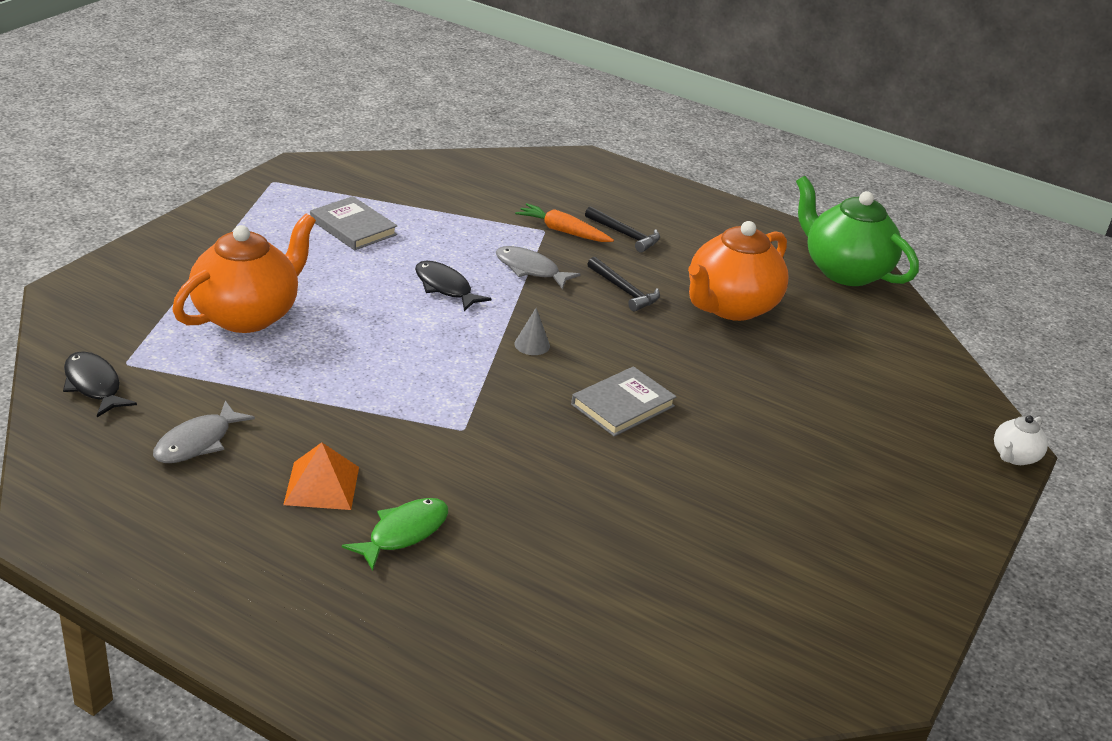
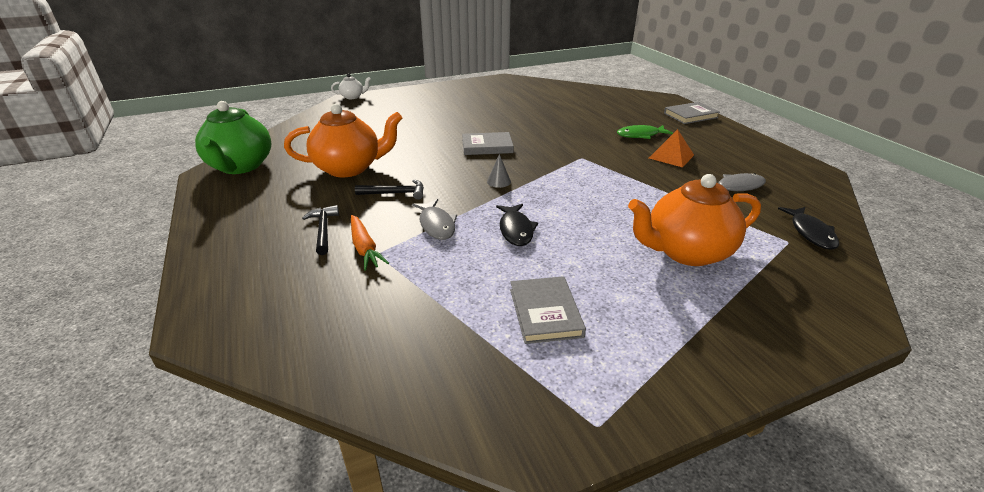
camera: 140 degrees left, 0 degrees up
black hammer [588,257,660,312] -> black hammer turned 90 degrees clockwise [355,180,424,200]
none -> grey book [664,102,720,124]

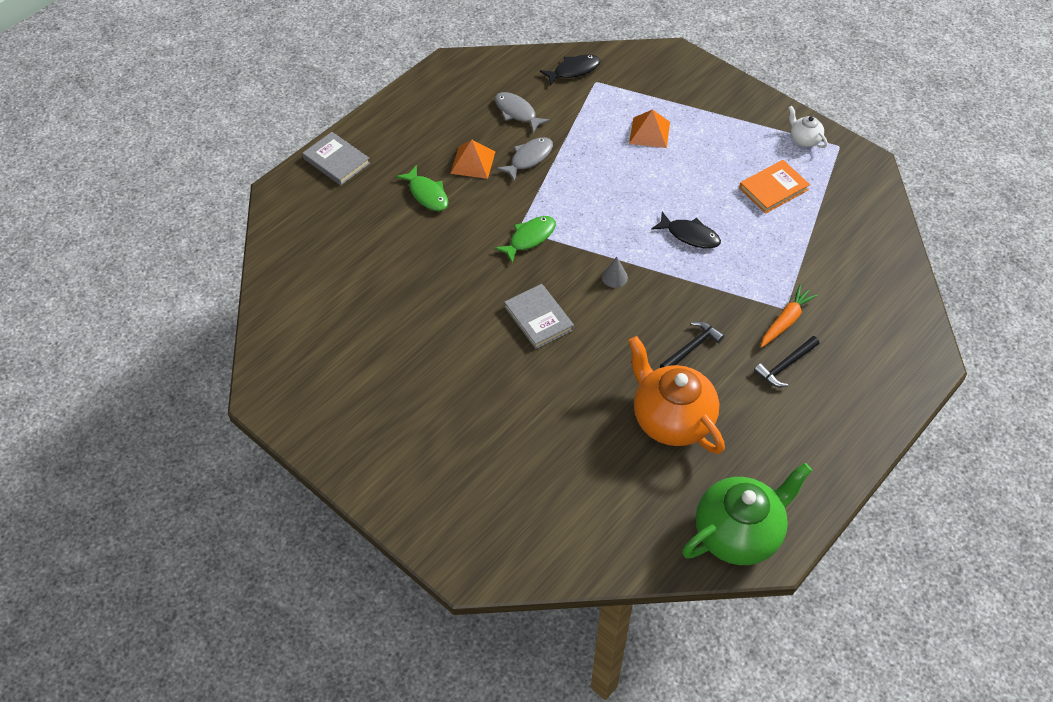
camera: 115 degrees left, 20 degrees up
white teapot [331,74,371,99] -> white teapot moved to [788,106,828,148]
black hammer [355,180,424,200] -> black hammer turned 75 degrees clockwise [660,321,724,368]
grey fish [412,199,457,240] -> grey fish moved to [496,137,553,182]
black fish [496,204,538,246] -> black fish turned 60 degrees clockwise [651,212,721,248]
grey book [510,276,586,344] -> orange book [739,160,810,214]
orange teapot [628,174,761,266] -> orange pyramid [629,109,670,148]
none -> green fish [494,216,556,263]

